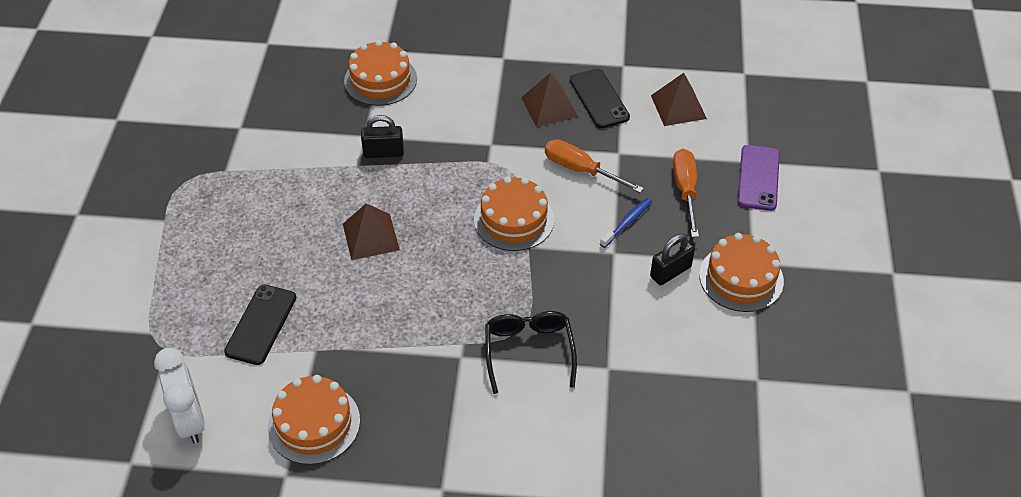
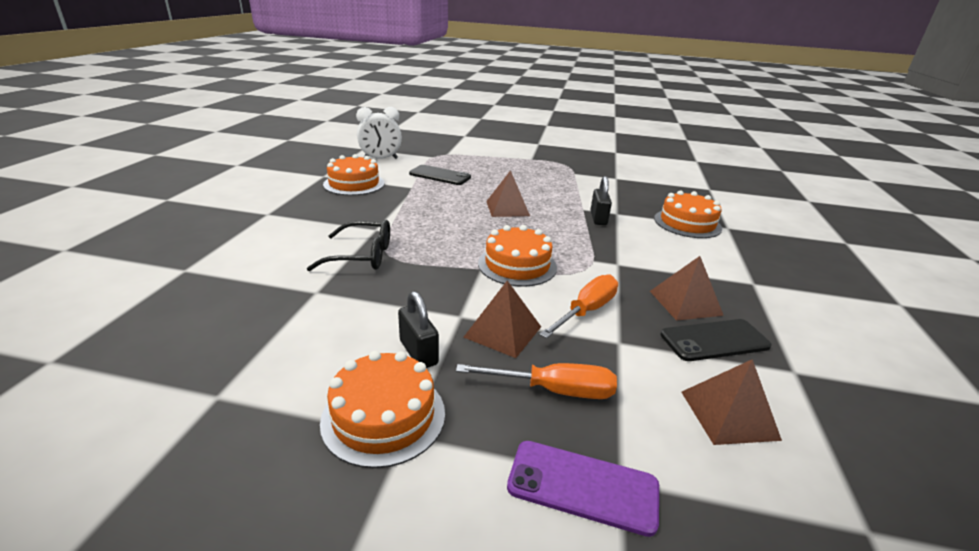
camera: 95 degrees right, 20 degrees down
blue toothbrush [600,198,652,248] -> brown pyramid [464,281,541,358]

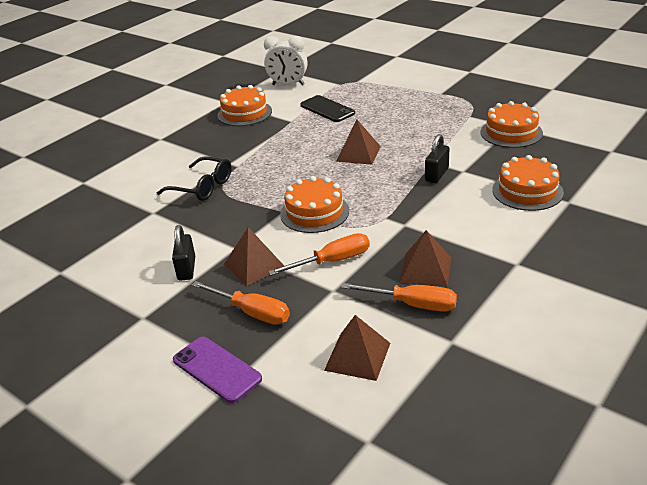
camera: 30 degrees right, 5 degrees up
orange cake [320,351,445,468] -> orange cake moved to [480,101,543,148]
black phone [660,319,771,361] -> orange screwdriver [341,283,457,312]

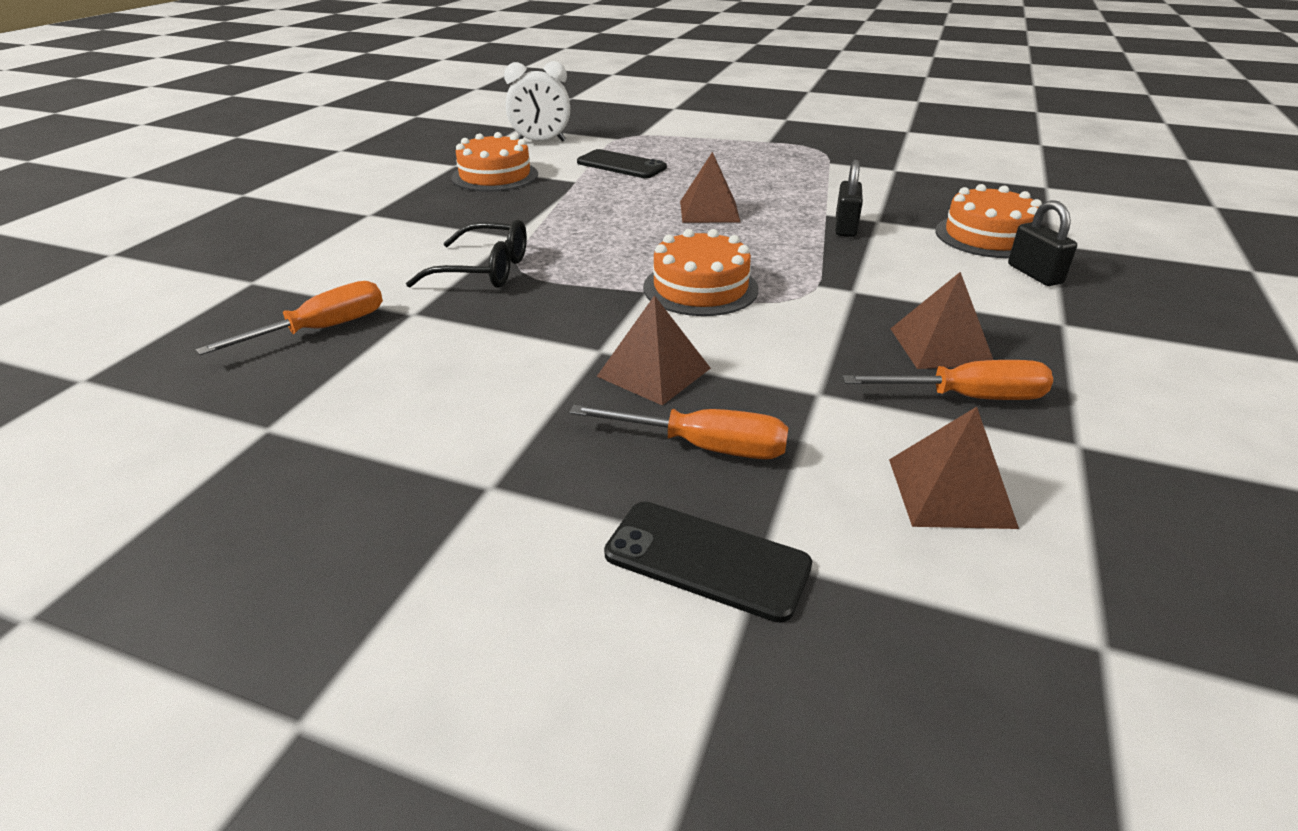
camera: 20 degrees left, 0 degrees up
black padlock [172,225,195,281] -> black padlock moved to [1008,200,1077,286]
purple phone [173,337,262,403] -> black phone [604,501,812,623]
orange screwdriver [268,233,370,276] -> orange screwdriver moved to [196,281,383,355]
orange cake [480,101,543,148] -> none

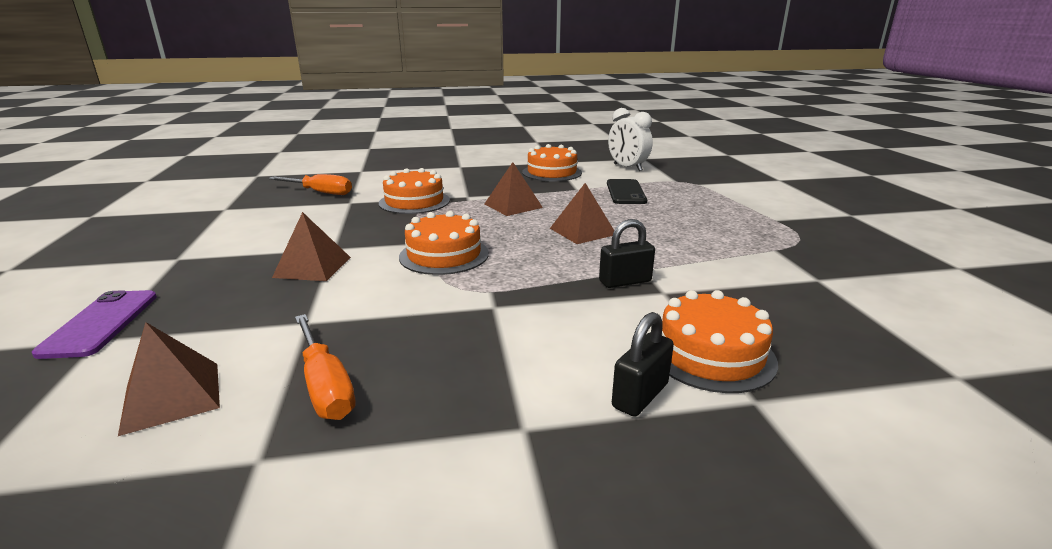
camera: 60 degrees right, 10 degrees down
black glasses [406,219,527,288] -> orange cake [379,168,450,214]
orange screwdriver [569,405,789,459] -> none
black phone [604,501,812,623] -> purple phone [32,290,157,359]
brown pyramid [890,272,993,369] -> brown pyramid moved to [484,162,543,216]

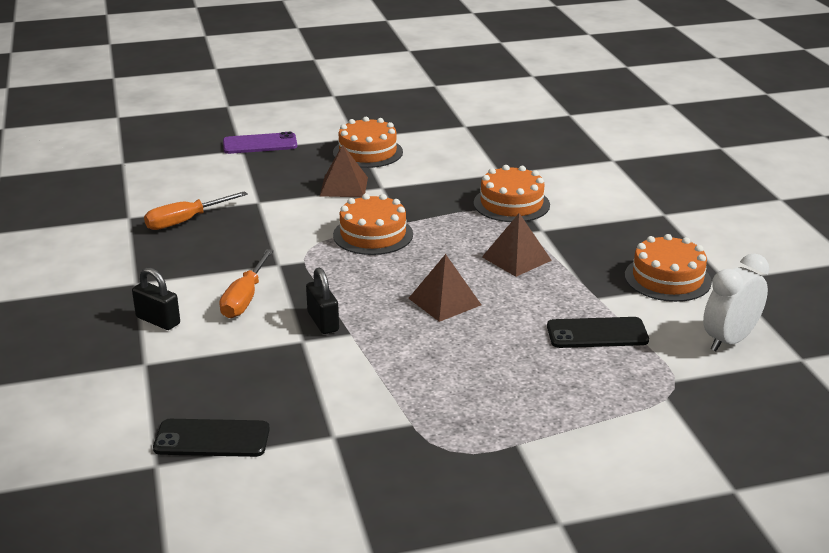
camera: 85 degrees right, 5 degrees up
brown pyramid [118,322,220,436] -> none
orange screwdriver [269,174,352,195] -> orange screwdriver moved to [219,249,274,318]
orange cake [662,290,778,393] -> orange cake moved to [333,117,403,168]
none -> black phone [153,419,270,457]

